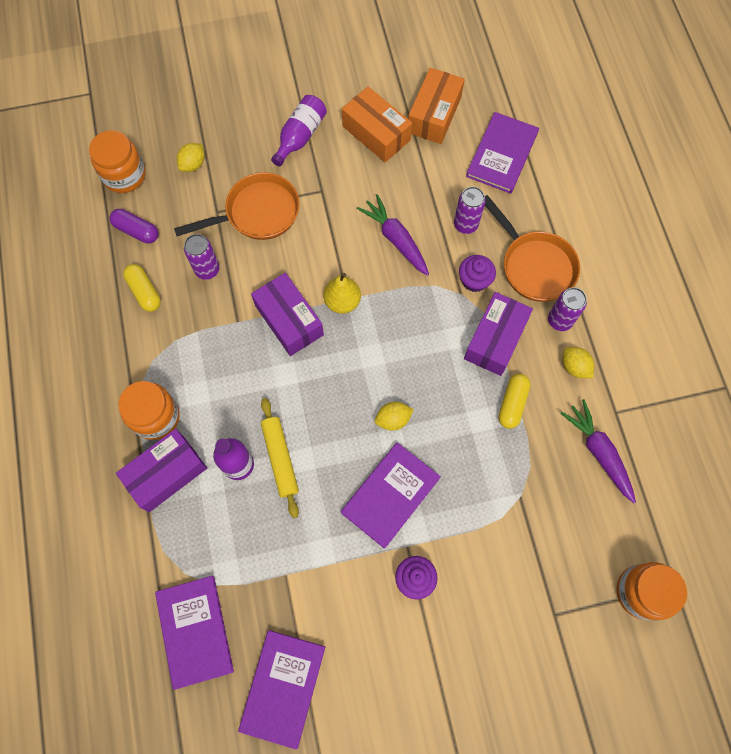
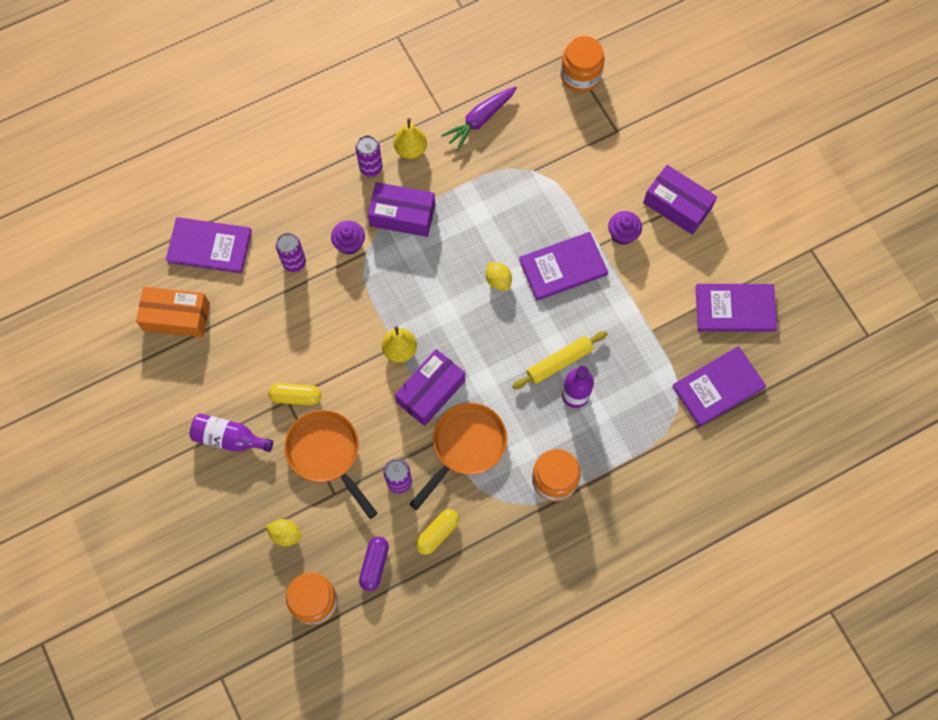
camera: 105 degrees left, 0 degrees up
purple box [116,429,207,512] -> purple box moved to [643,165,717,235]
purple book [341,443,441,549] -> purple book turned 45 degrees counterclockwise [519,232,608,301]
orange box [342,87,412,162] -> none
purple carrot [357,194,429,276] -> none
orange pan [485,195,580,302] -> orange pan moved to [409,403,507,510]
yellow capsule [498,374,530,429] -> yellow capsule moved to [269,383,321,405]
yellow lemon [563,347,594,378] -> yellow pear [394,118,427,159]

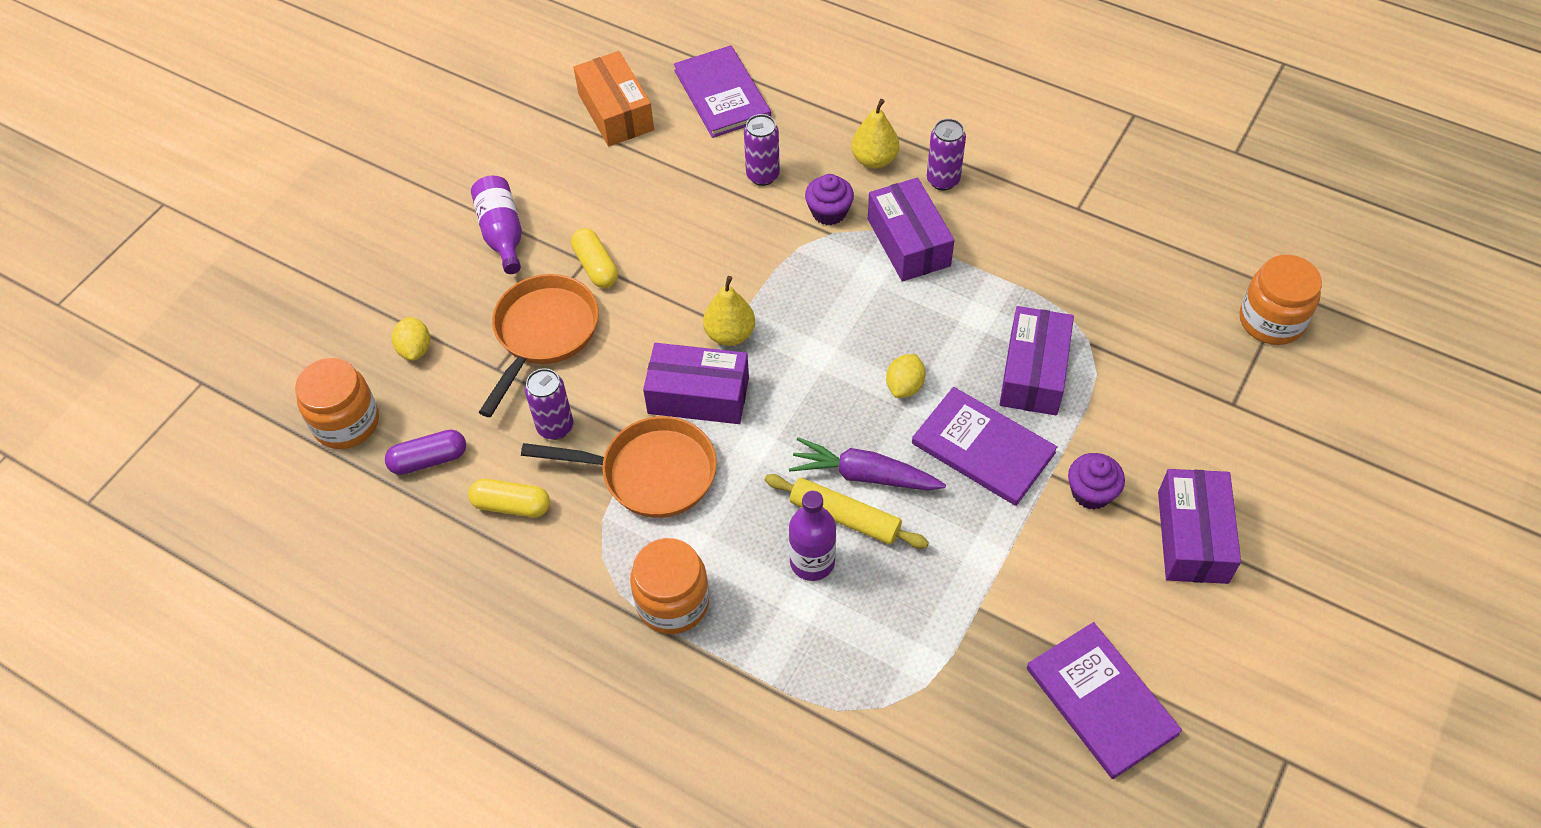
camera: 60 degrees right, 15 degrees down
yellow pear [394,118,427,159] -> yellow pear moved to [851,99,899,169]
purple carrot [441,86,517,151] -> purple carrot moved to [789,437,946,490]
purple book [672,346,766,427] -> none
none -> purple box [999,306,1074,415]

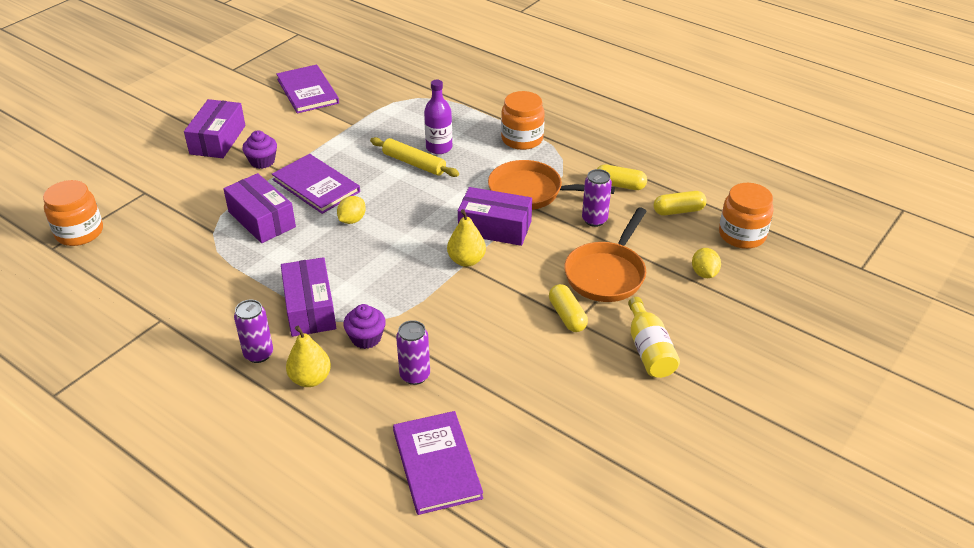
camera: 175 degrees left, 15 degrees down
purple capsule [385,430,466,475] -> yellow capsule [653,191,707,215]
purple bottle [471,176,522,274] -> yellow bottle [628,297,680,378]
orange box [573,51,654,146] -> none
purple carrot [789,437,946,490] -> none
purple box [999,306,1074,415] -> purple box turned 60 degrees counterclockwise [223,173,296,243]

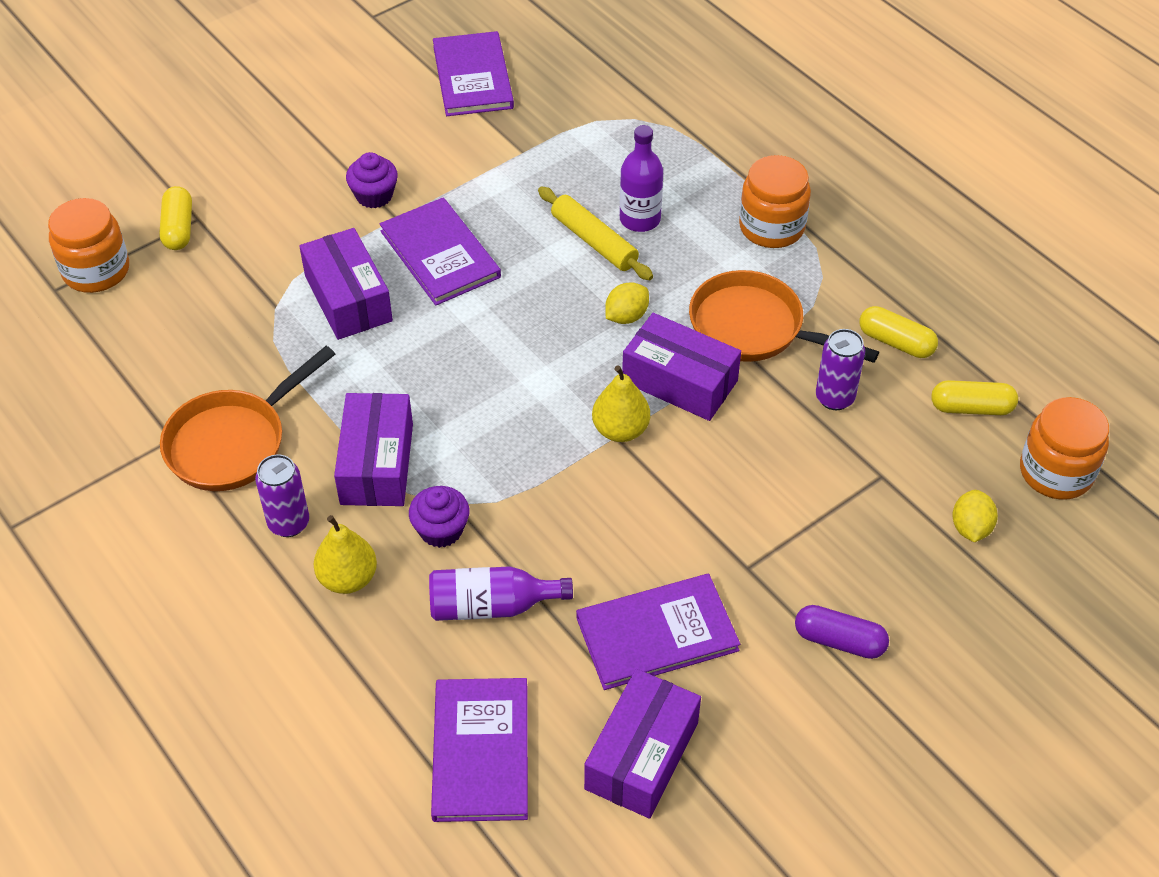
camera: 15 degrees right, 10 degrees up
purple box [184,99,245,158] -> purple box moved to [584,669,701,819]
yellow lemon [337,196,366,224] -> yellow lemon moved to [605,282,649,324]
purple can [396,320,430,385] -> purple bottle [429,566,573,621]
yellow capsule [549,284,588,332] -> yellow capsule moved to [159,186,192,250]
orange pan [564,207,647,302] -> orange pan moved to [160,346,335,491]
yellow bottle [628,297,680,378] -> purple capsule [795,605,889,659]
none -> purple book [576,574,740,690]

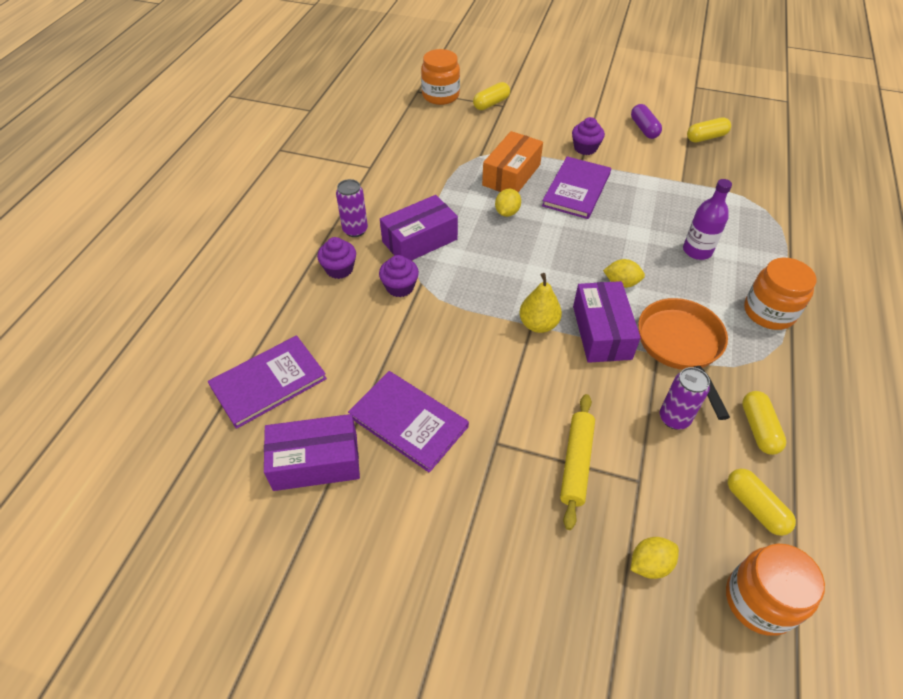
camera: 55 degrees right, 0 degrees up
orange pan [160,346,335,491] -> none
purple box [299,228,393,340] -> orange box [482,131,543,192]
yellow pear [313,515,377,594] -> purple cupcake [317,237,356,279]
purple bottle [429,566,573,621] -> none
purple book [433,31,514,116] -> yellow capsule [687,117,731,143]
yellow rolling pin [538,187,653,280] -> yellow rolling pin moved to [560,394,595,530]
purple capsule [795,605,889,659] -> purple capsule moved to [631,104,662,139]
none -> yellow lemon [495,189,521,217]

